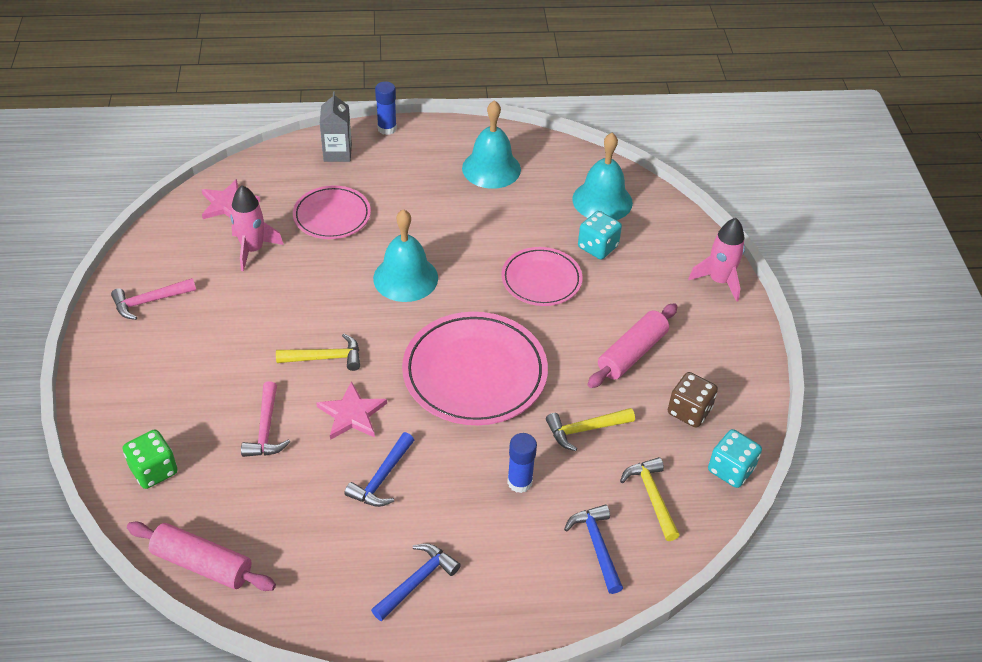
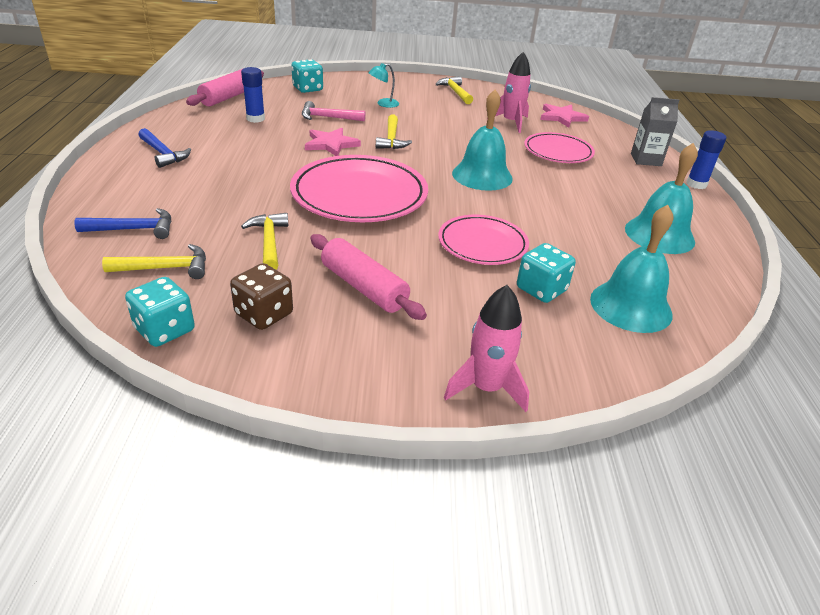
camera: 95 degrees right, 10 degrees down
pink hammer [111,278,196,320] -> yellow hammer [435,76,473,104]
green dice [123,429,178,489] -> turquoise dice [291,59,323,93]
blue hammer [344,432,414,507] -> none
blue glue stick [507,433,537,493] -> blue glue stick moved to [241,67,265,123]
none -> turquoise lamp [368,63,399,108]

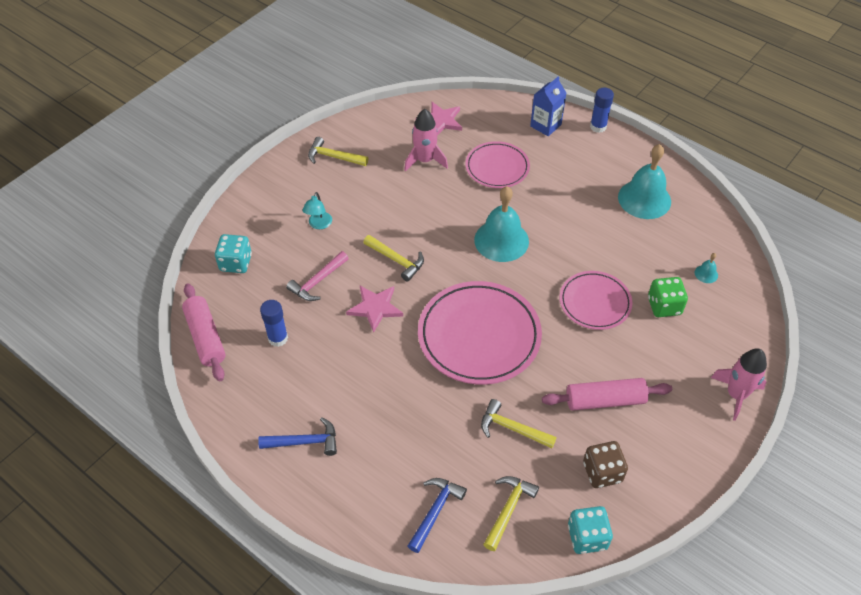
camera: 50 degrees left, 15 degrees up
turquoise dice [517,243,576,303] -> green dice [648,277,688,317]
turquoise bell [590,205,673,333] -> turquoise bell [695,253,718,283], size x0.41
grey carton [631,97,680,166] -> blue carton [530,76,566,136]

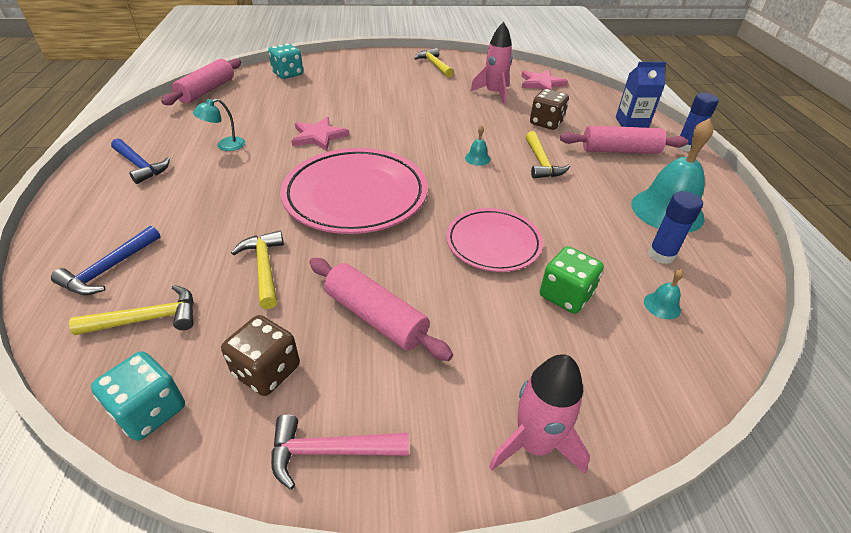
camera: 45 degrees right, 10 degrees down
blue glue stick [260,300,288,347] -> blue glue stick moved to [648,191,703,264]
pink hammer [286,251,349,301] -> pink hammer moved to [271,414,409,490]
turquoise lamp [303,192,332,229] -> turquoise lamp moved to [193,99,245,151]
yellow hammer [363,235,424,282] -> yellow hammer moved to [526,131,570,179]
blue hammer [408,478,467,553] -> blue hammer turned 135 degrees clockwise [51,226,161,295]
pink plate [465,141,530,188] -> brown dice [530,89,569,130]
turquoise bell [474,186,529,262] -> turquoise bell [465,125,490,166], size x0.41
none -> pink rolling pin [560,126,688,154]

